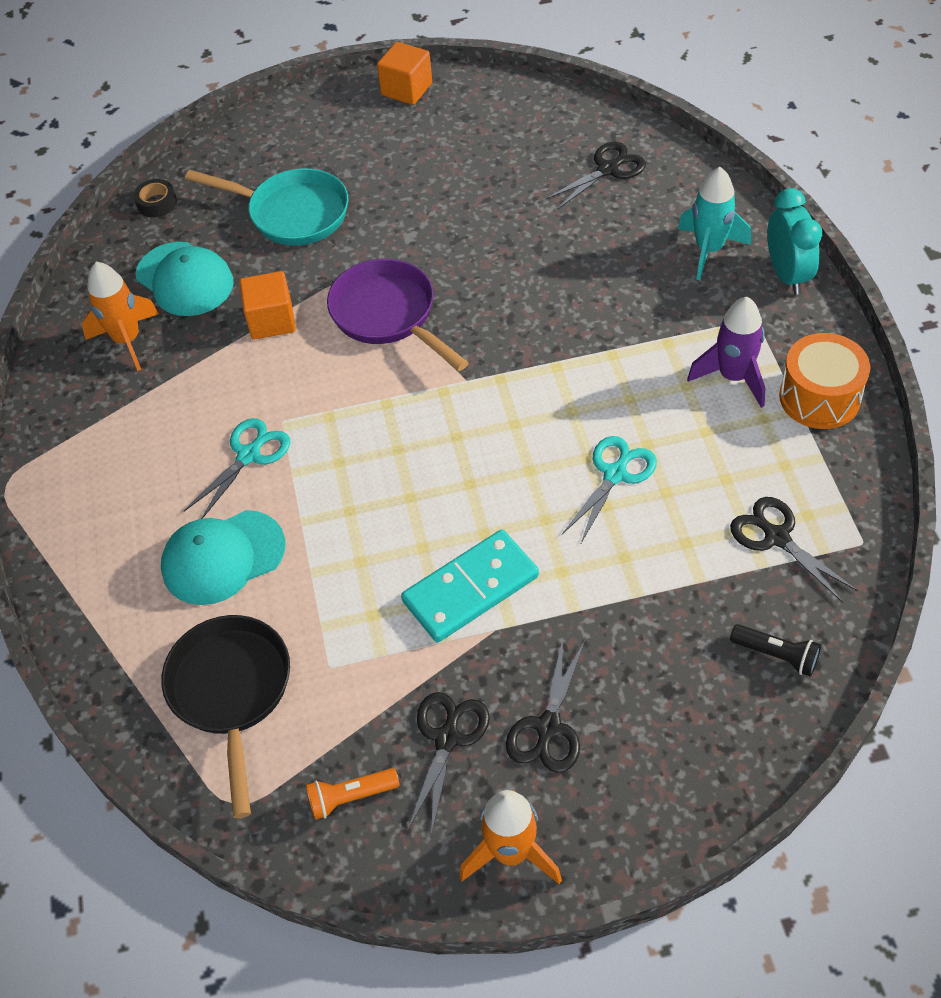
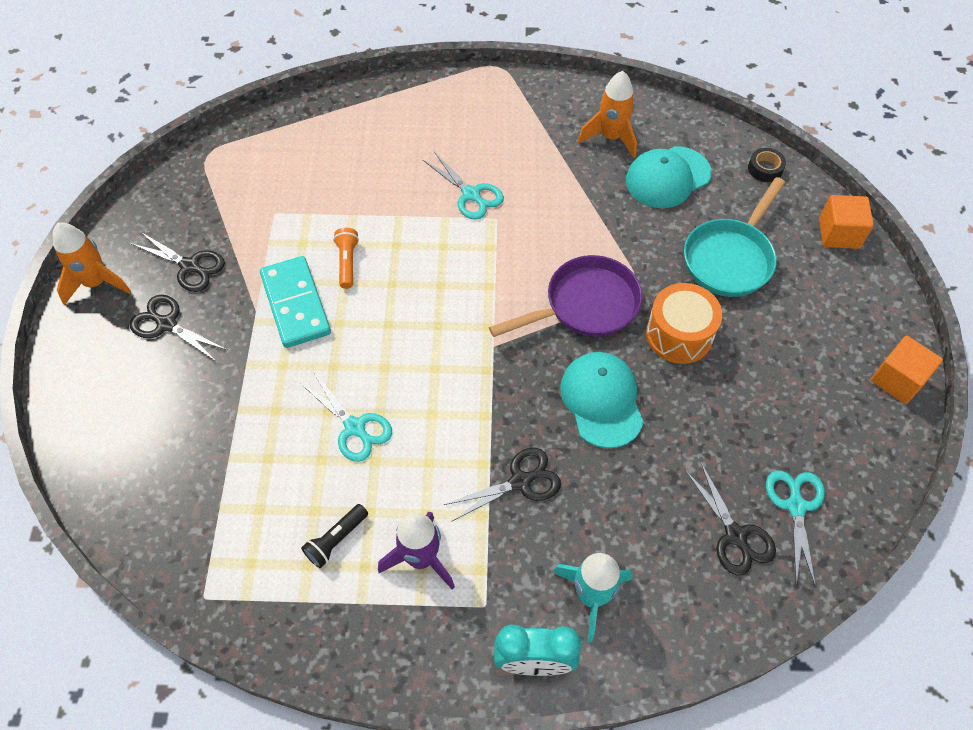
camera: 100 degrees right, 5 degrees up
turquoise cap [161,510,285,605] -> turquoise cap moved to [560,352,644,448]
black pan [161,615,290,818] -> none
orange cube [239,271,296,340] -> orange cube moved to [819,195,874,249]
orange flashlight [306,768,400,820] -> orange flashlight moved to [333,228,359,289]
black scissors [730,497,858,603] -> black scissors moved to [444,448,561,522]
black flashlight [730,624,821,677] -> black flashlight moved to [301,504,368,568]
orange drum [779,333,870,429] -> orange drum moved to [646,283,722,364]
none -> turquoise scissors [766,470,825,587]

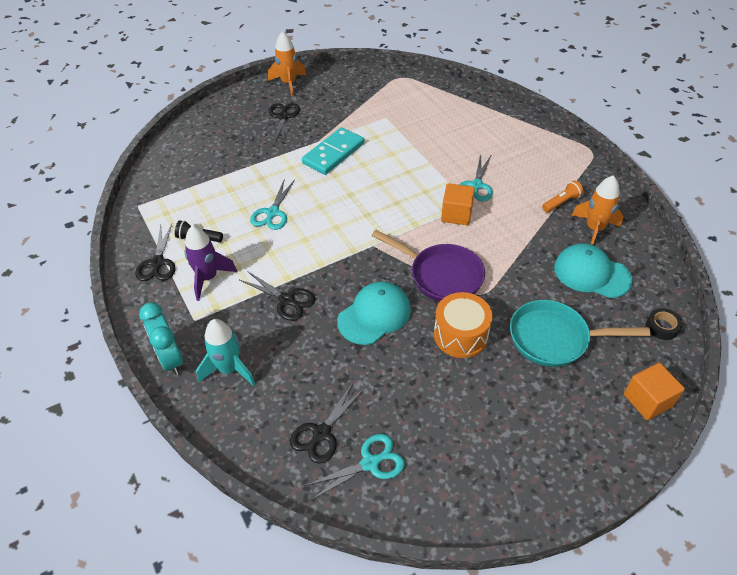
camera: 60 degrees right, 10 degrees down
black scissors [130,232,225,292] -> black scissors moved to [135,224,175,281]
orange flashlight [333,228,359,289] -> orange flashlight moved to [542,180,584,212]
orange cube [871,336,943,404] -> orange cube moved to [441,183,475,225]

